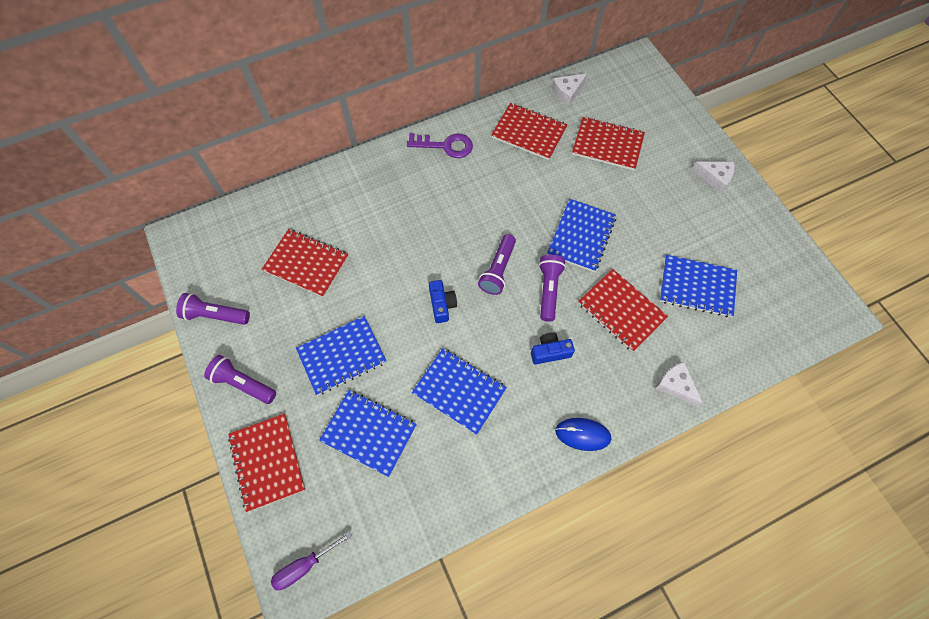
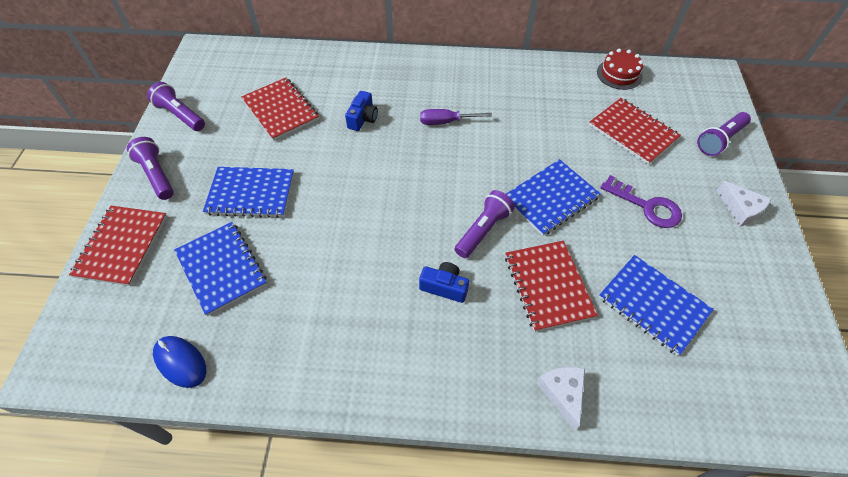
camera: 30 degrees right, 10 degrees down
purple screwdriver [271,532,352,590] -> purple screwdriver moved to [420,109,492,125]
purple key [407,133,473,158] -> purple key moved to [600,175,682,228]
blue notebook [412,348,507,435] -> none
blue camera [429,280,457,323] -> blue camera moved to [345,91,378,131]
purple flashlight [478,234,516,295] -> purple flashlight moved to [697,112,751,156]
red notebook [491,103,568,160] -> none
white cheese [552,73,588,105] -> red cake [597,49,643,90]
blue mouse [555,418,611,451] -> blue mouse moved to [153,336,206,388]

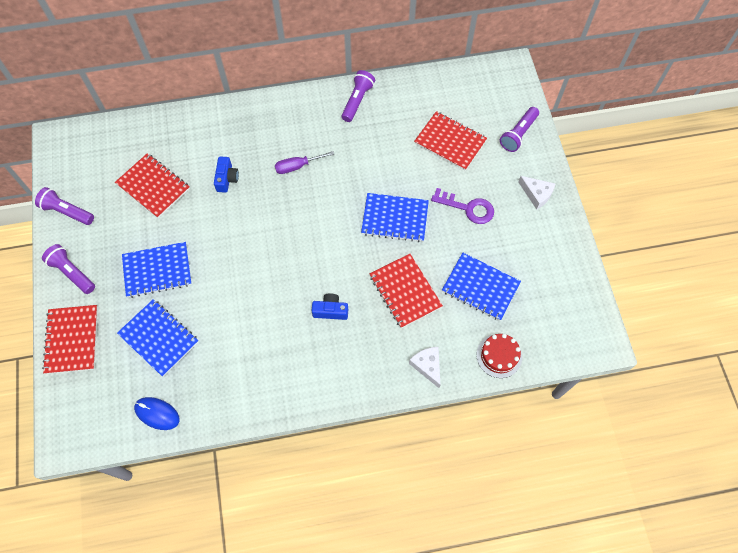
camera: 15 degrees left, 10 degrees up
purple flashlight [455,190,515,258] -> purple flashlight moved to [342,70,375,122]
blue notebook [506,159,601,236] -> blue notebook turned 60 degrees clockwise [361,193,429,242]
red cake [597,49,643,90] -> red cake moved to [476,334,522,378]

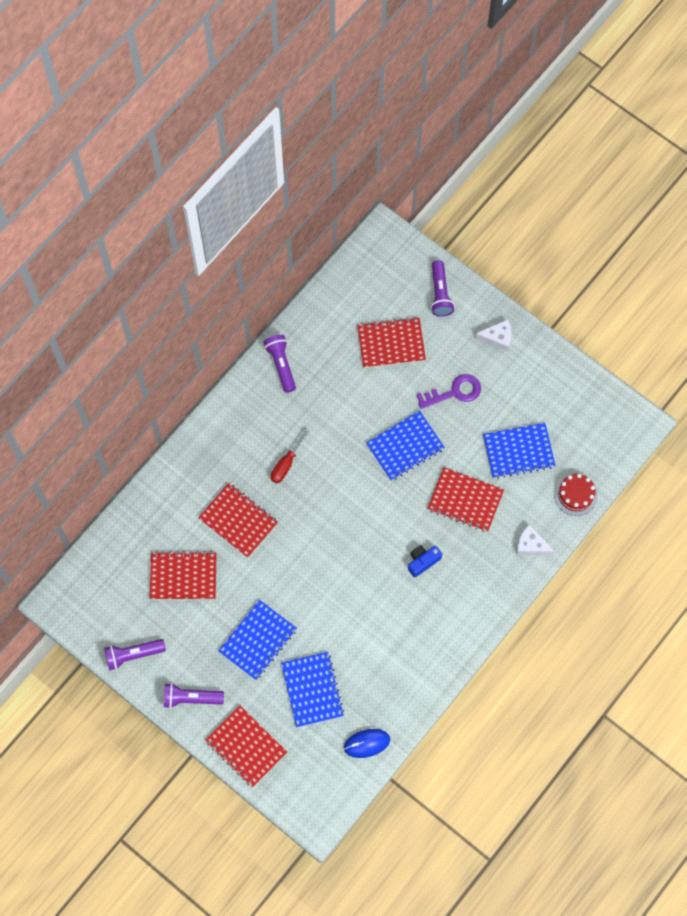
camera: 40 degrees left, 5 degrees up
blue notebook [117,299,199,377] -> blue notebook turned 75 degrees clockwise [281,652,344,727]
blue camera [214,156,239,193] -> red notebook [198,483,278,558]
purple screwdriver [275,151,334,174] -> red screwdriver [270,428,310,483]

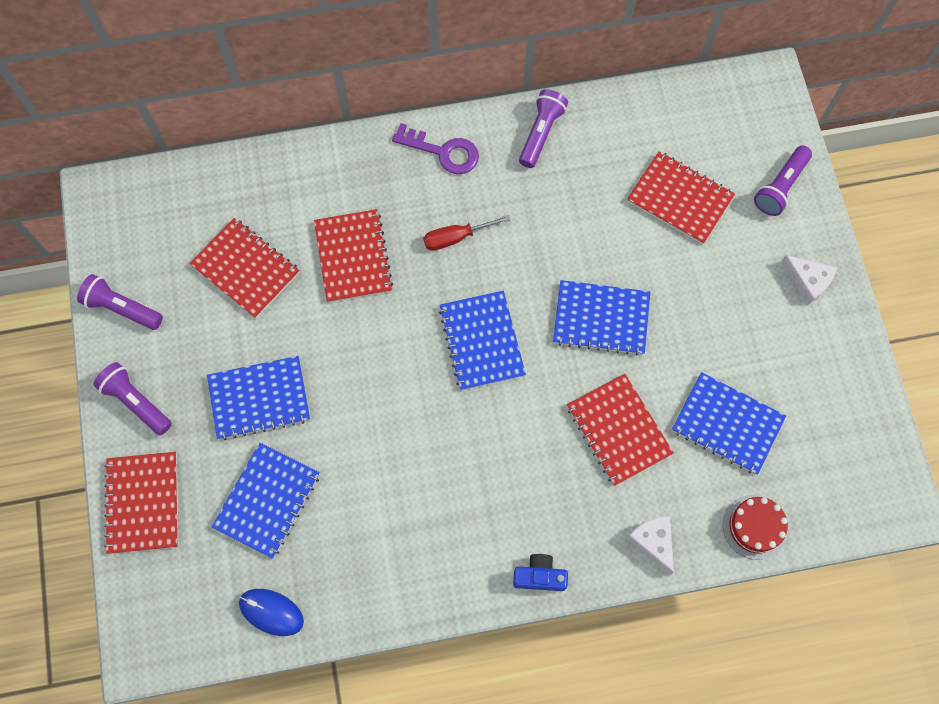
camera: 40 degrees right, 0 degrees up
blue camera [408,545,442,577] -> blue camera moved to [513,554,568,591]
purple key [416,374,481,409] -> purple key moved to [392,123,479,174]
none -> blue notebook [439,291,526,391]

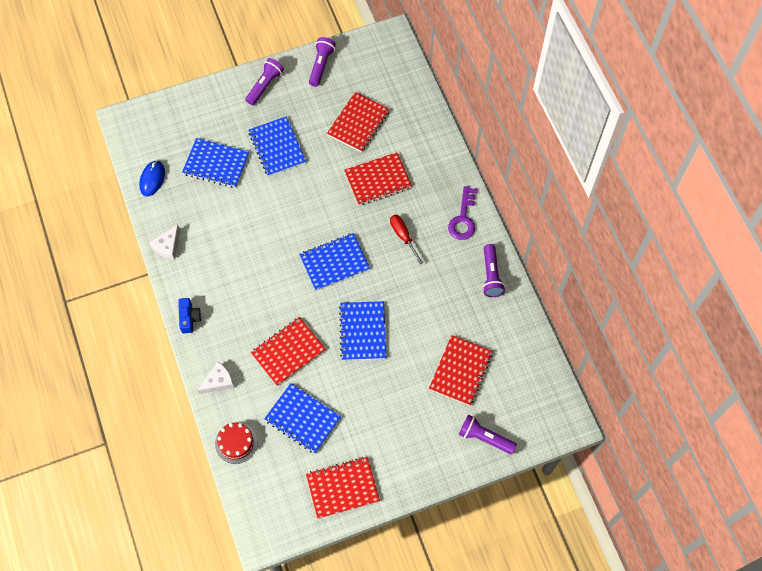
camera: 80 degrees right, 5 degrees down
red notebook [104,452,178,554] -> red notebook moved to [306,457,380,519]
purple flashlight [519,89,568,168] -> purple flashlight turned 75 degrees clockwise [482,244,505,297]
blue notebook [672,372,786,475] -> blue notebook turned 75 degrees counterclockwise [264,383,341,454]
white cheese [781,255,837,305] -> white cheese moved to [149,225,180,260]

